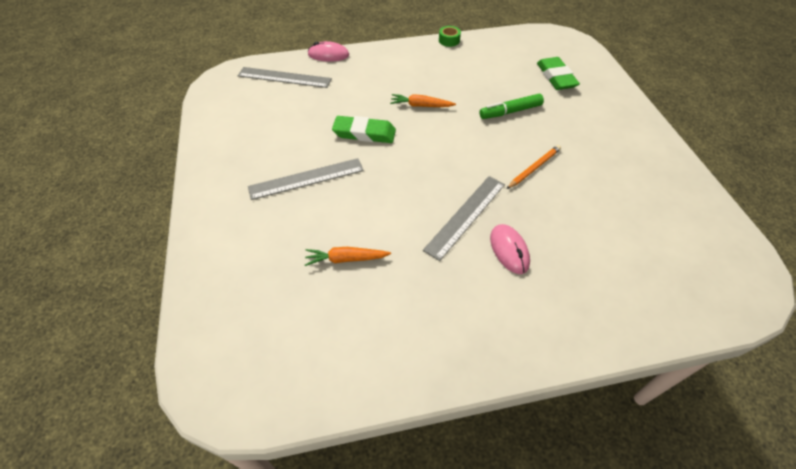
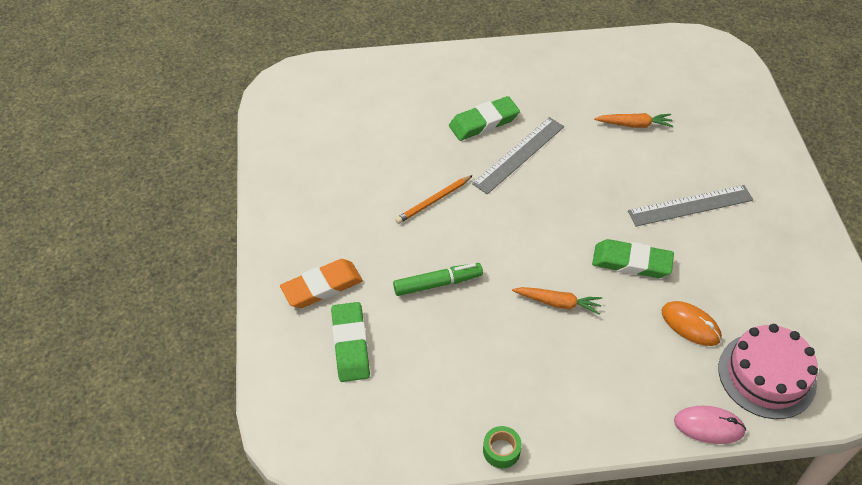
camera: 175 degrees left, 0 degrees up
grey ruler [238,67,332,88] -> pink cake [718,324,818,419]
pink mouse [490,224,530,274] -> green eraser [449,96,520,141]
none -> orange eraser [280,259,363,308]
none -> orange mouse [661,301,722,346]

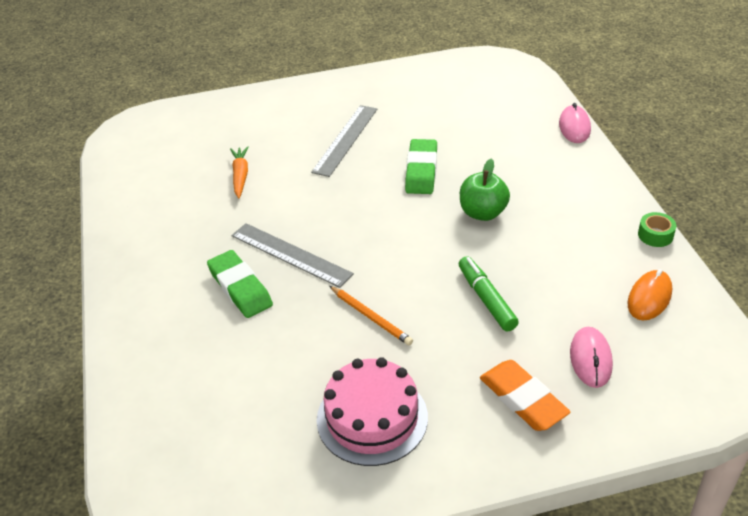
camera: 95 degrees left, 10 degrees down
green eraser [331,302,370,382] -> pink mouse [570,327,613,388]
orange carrot [512,287,602,315] -> green apple [460,159,510,221]
grey ruler [628,185,753,227] -> grey ruler turned 45 degrees clockwise [311,105,377,177]
orange mouse [661,301,722,346] -> orange mouse moved to [628,269,672,320]
pink cake [718,324,818,419] -> pink cake moved to [317,357,428,466]

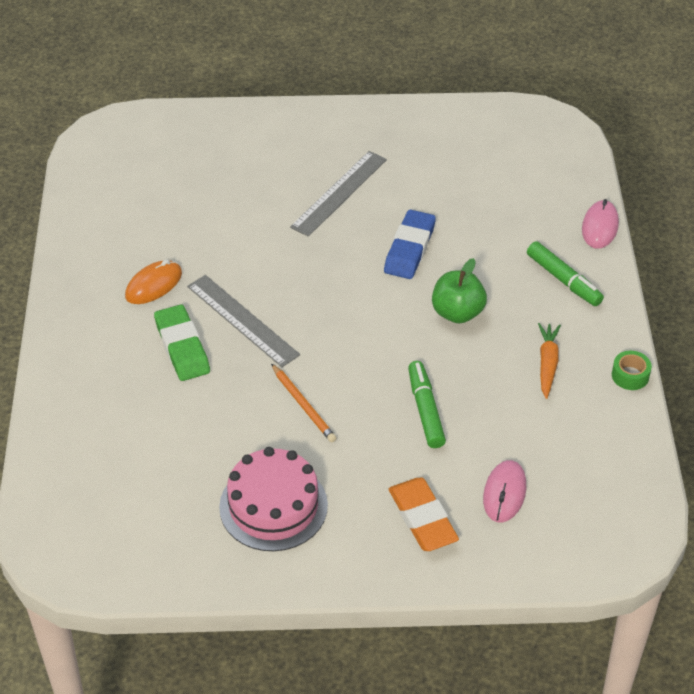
camera: 10 degrees right, 5 degrees up
orange carrot [230,147,249,199] -> orange carrot moved to [538,323,561,399]
green eraser [405,139,437,194] -> blue eraser [384,210,436,279]
orange mouse [628,269,672,320] -> orange mouse moved to [125,260,182,304]
none -> green marker [527,241,604,306]

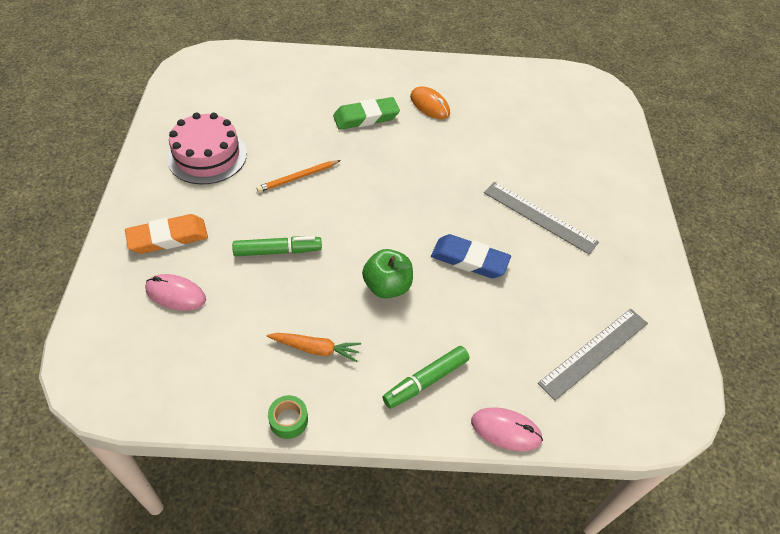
camera: 90 degrees right, 5 degrees up
grey ruler [187,275,300,367] -> grey ruler moved to [538,309,648,401]

